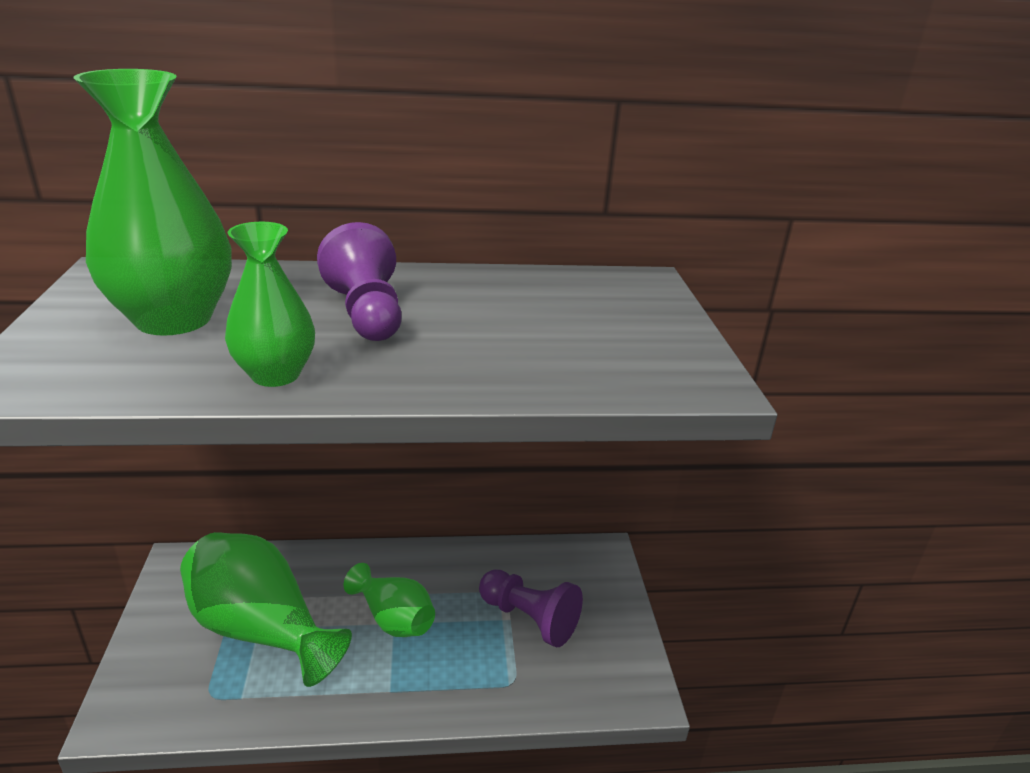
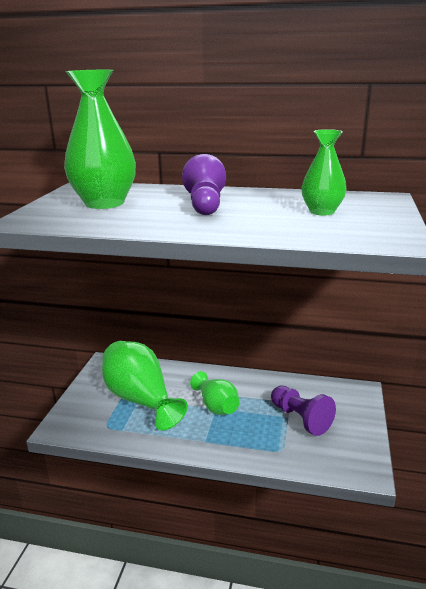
camera: 20 degrees right, 5 degrees down
green vase [225,222,315,387] -> green vase moved to [302,129,347,216]

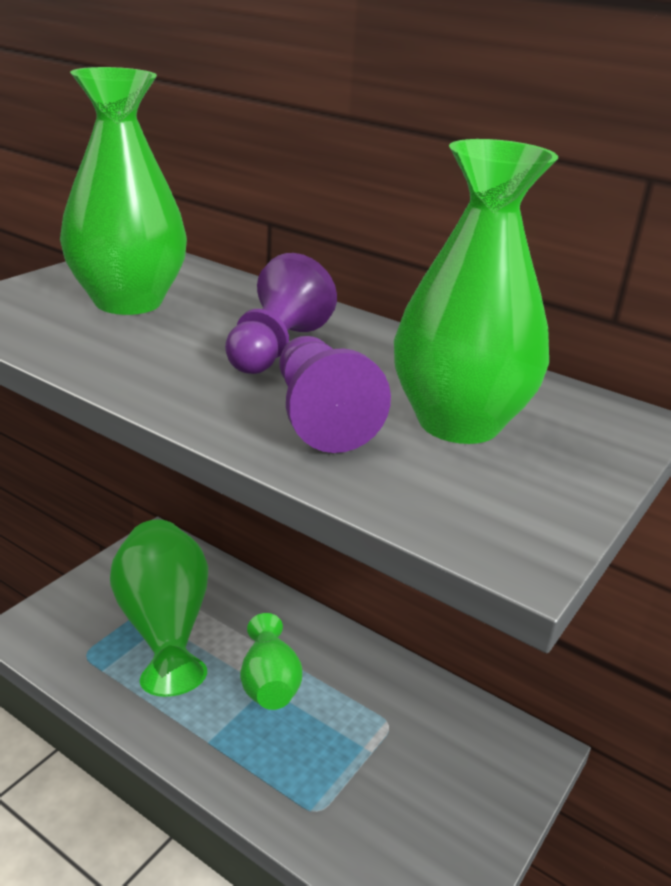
camera: 20 degrees right, 5 degrees up
purple pawn [271,386,336,436] -> purple pawn moved to [279,336,391,453]
green vase [302,129,347,216] -> green vase [394,139,558,444], size x1.70

